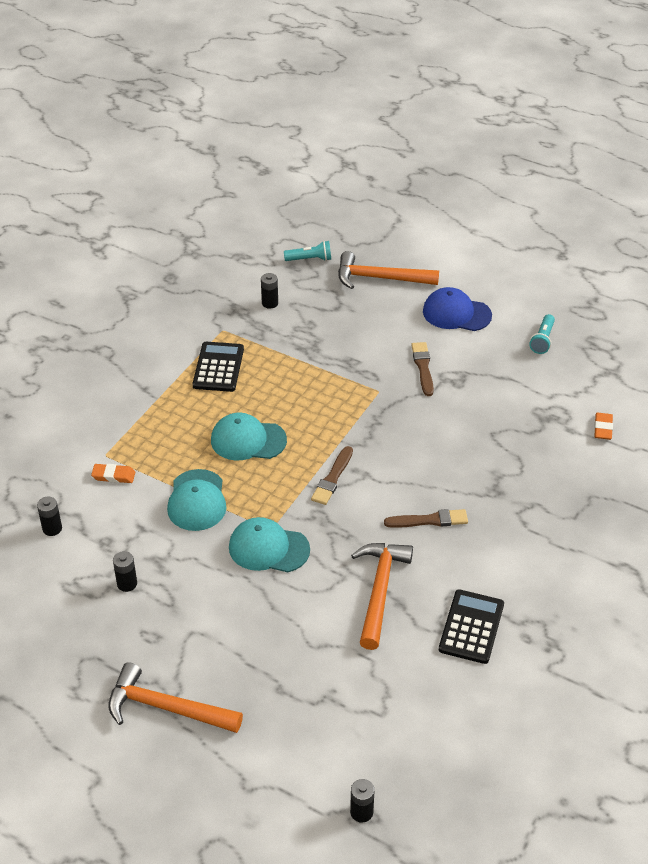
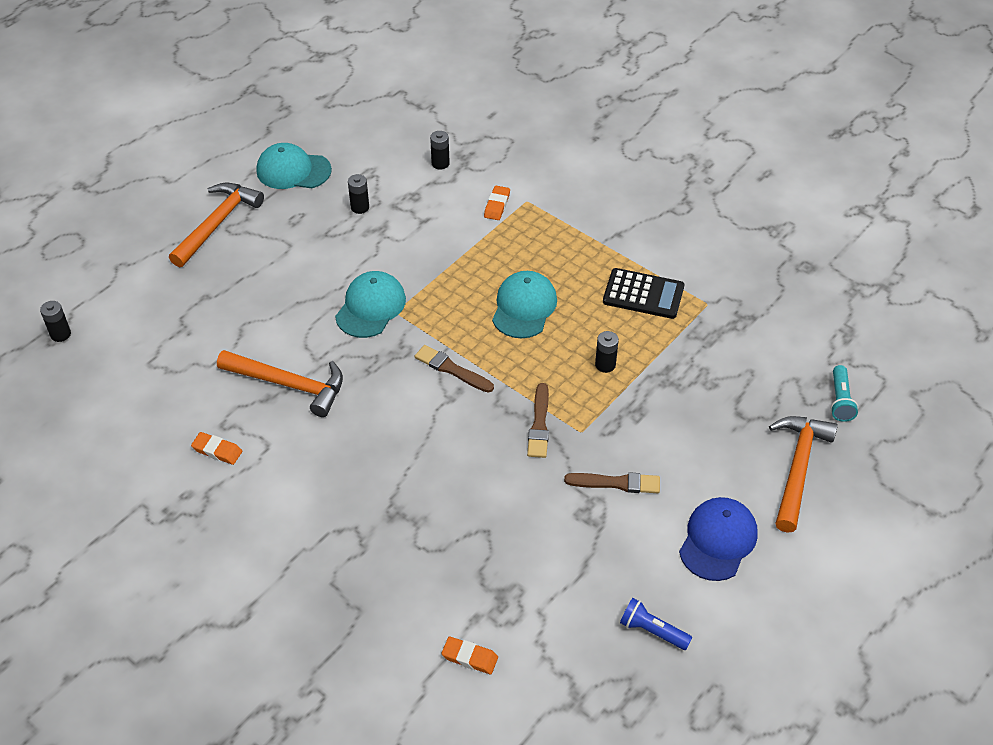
camera: 100 degrees right, 5 degrees up
turquoise cap [167,469,227,531] -> turquoise cap moved to [256,143,332,189]
black battery [261,273,278,309] -> black battery moved to [595,331,619,373]
brown brush [384,509,468,528] -> brown brush moved to [527,383,549,458]
black calculator [439,589,504,664] -> orange eraser [191,432,242,465]
turquoise flashlight [529,314,555,354] -> blue flashlight [620,598,693,650]

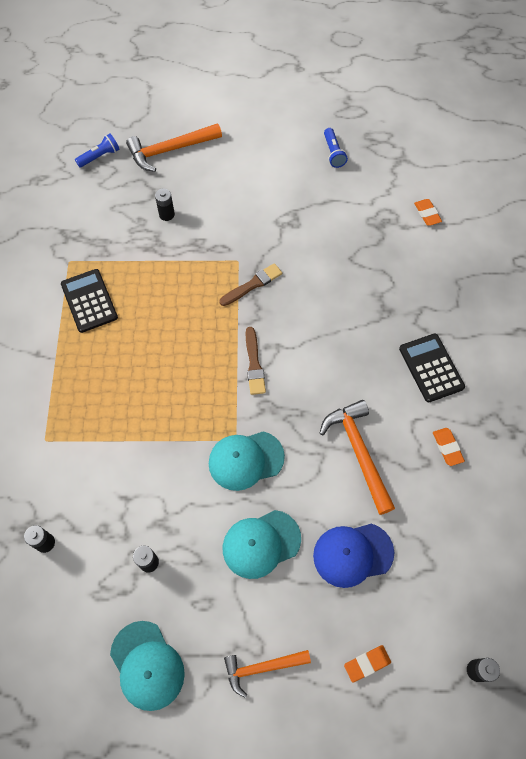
camera: 130 degrees left, 15 degrees up
orange hammer [169,183,264,267] -> orange hammer [224,650,311,698], size x0.65
orange eraser [484,186,510,220] -> orange eraser moved to [344,645,391,683]
turquoise cap [492,271,557,338] -> turquoise cap moved to [223,510,301,579]
brown brush [564,472,660,493] -> none
black battery [595,331,619,373] -> black battery moved to [155,189,175,221]
blue cap [679,497,758,581] -> blue cap moved to [313,524,394,588]
turquoise flashlight [830,365,858,422] -> blue flashlight [75,134,119,168]
none -> black calculator [399,334,465,402]

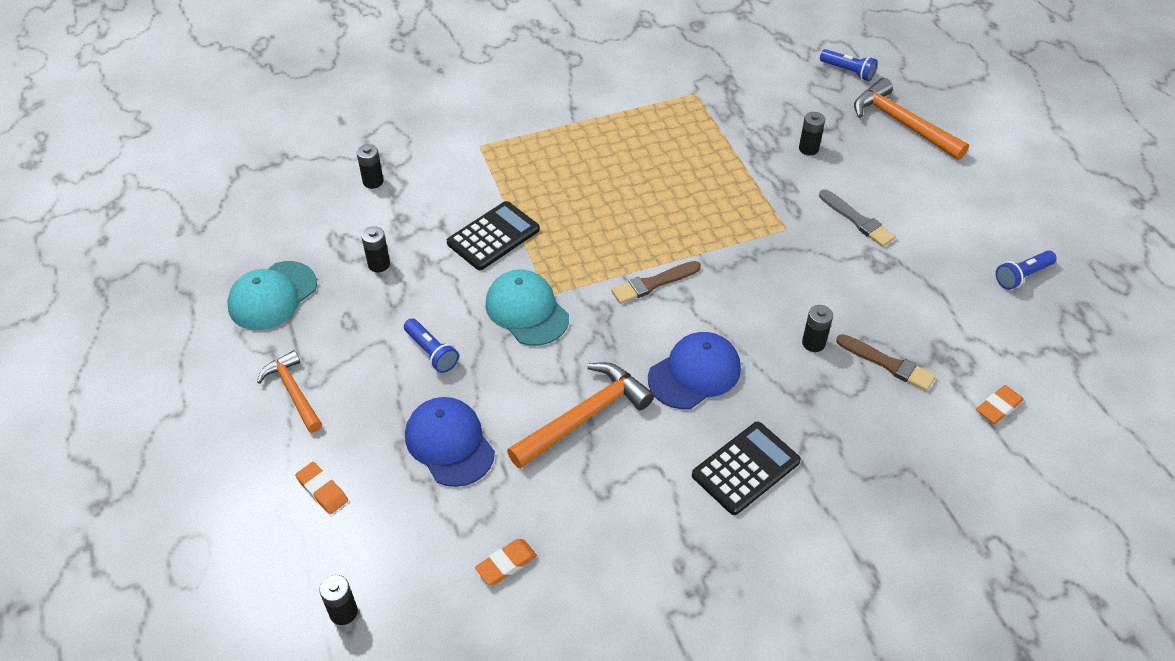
camera: 70 degrees right, 15 degrees down
black calculator [61,269,118,333] -> black calculator moved to [447,201,540,270]
brown brush [220,263,282,306] -> brown brush moved to [836,334,936,391]
turquoise cap [223,510,301,579] -> blue flashlight [404,318,459,373]
orange eraser [433,428,465,466] -> orange eraser moved to [475,539,537,585]
none -> blue cap [648,332,741,409]
none -> black battery [802,305,833,352]
none -> grey brush [819,189,895,247]

